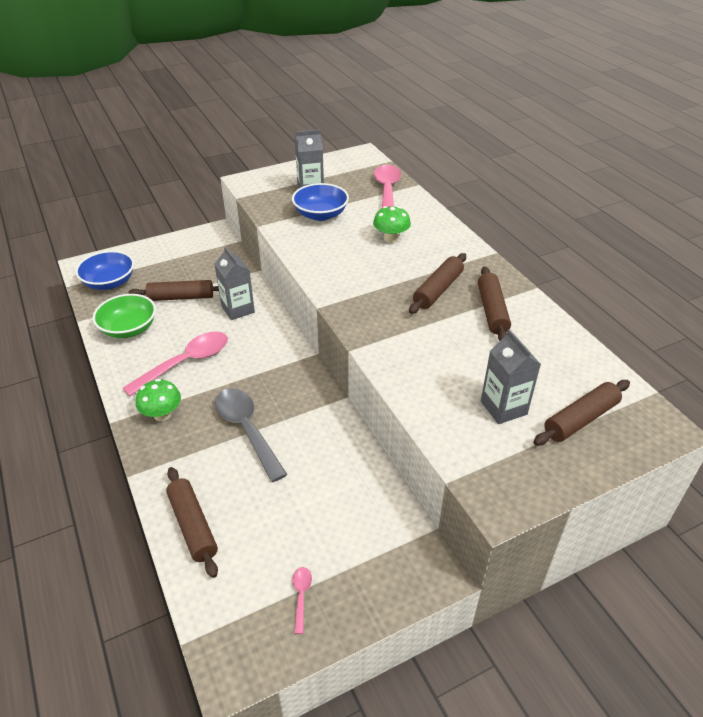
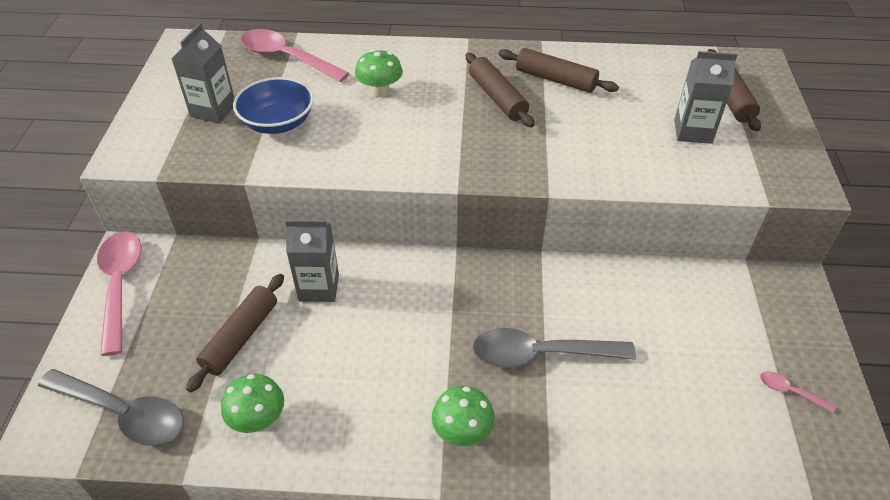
camera: 60 degrees left, 5 degrees up
blue bowl [75,251,134,290] -> grey spoon [38,369,184,446]
green bowl [93,294,156,338] -> green mushroom [221,374,284,433]
pink spoon [123,331,228,396] -> pink spoon moved to [97,232,141,356]
brown rolling pin [166,467,218,578] -> none

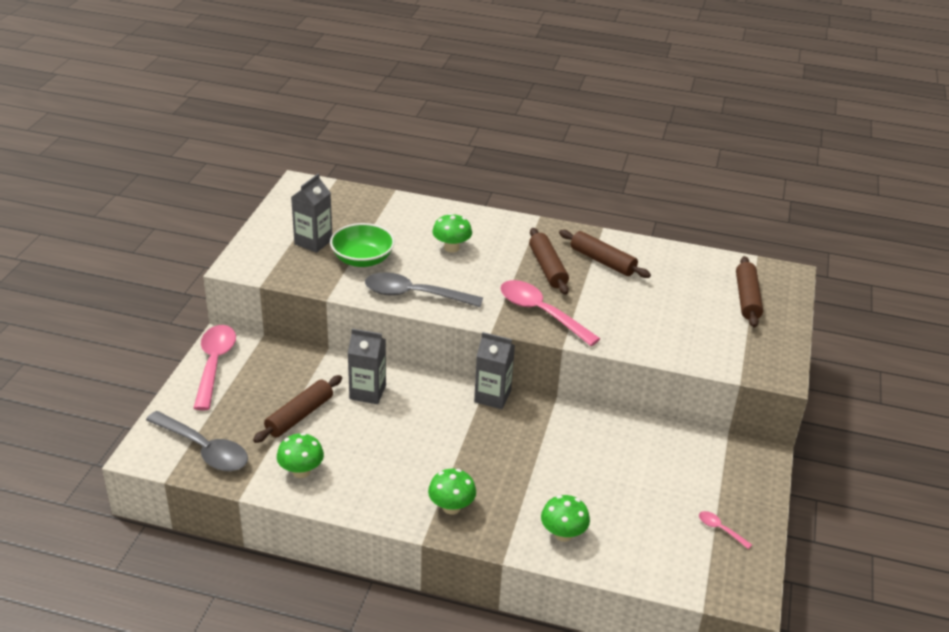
camera: 10 degrees right, 10 degrees down
blue bowl [233,77,314,134] -> green bowl [330,223,395,267]
pink spoon [240,29,350,82] -> pink spoon moved to [500,280,600,346]
grey spoon [472,328,636,368] -> grey spoon moved to [365,272,483,307]
grey carton [674,51,738,144] -> grey carton moved to [474,332,515,409]
none -> green mushroom [541,495,590,542]

